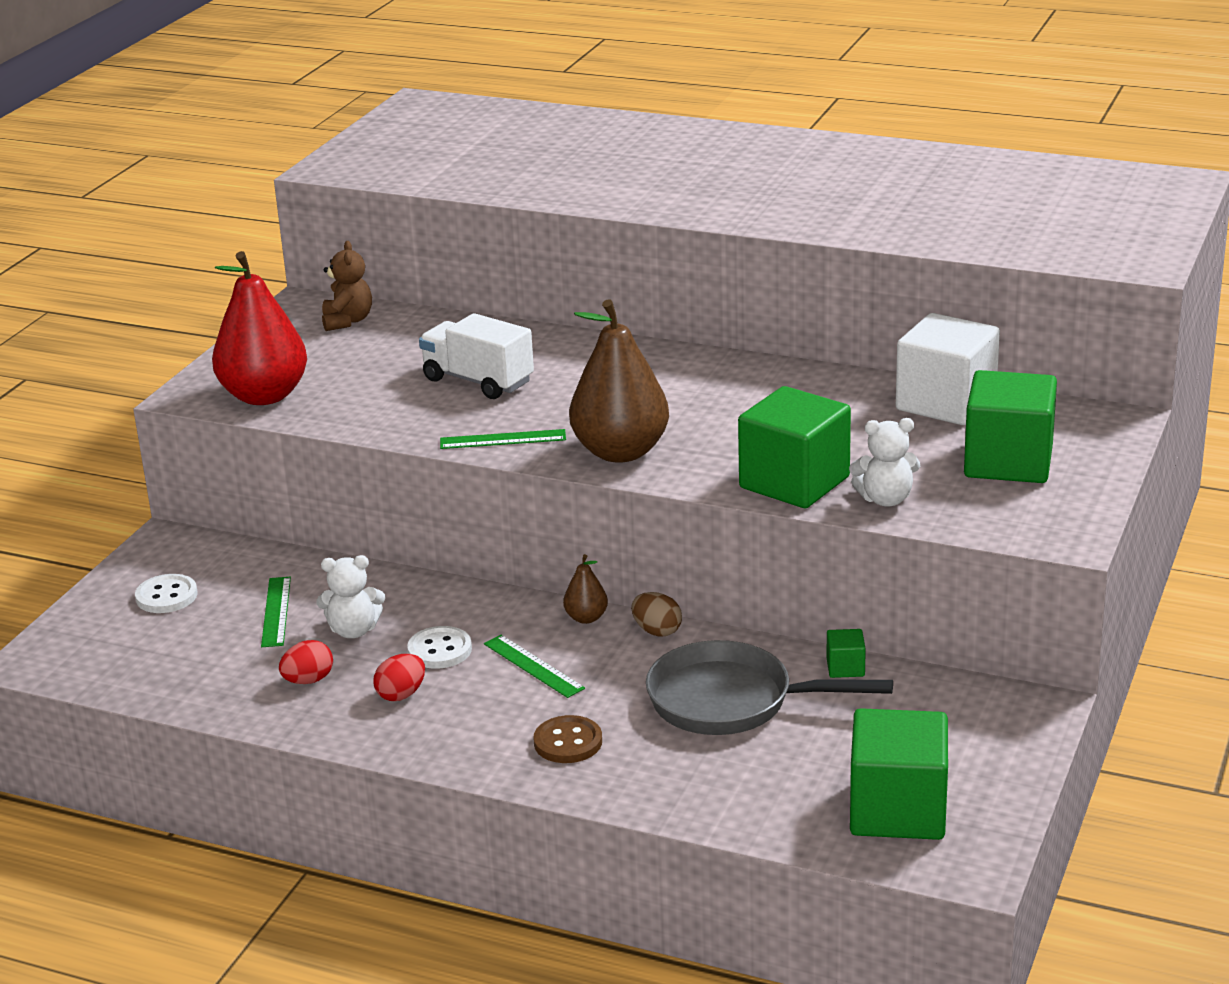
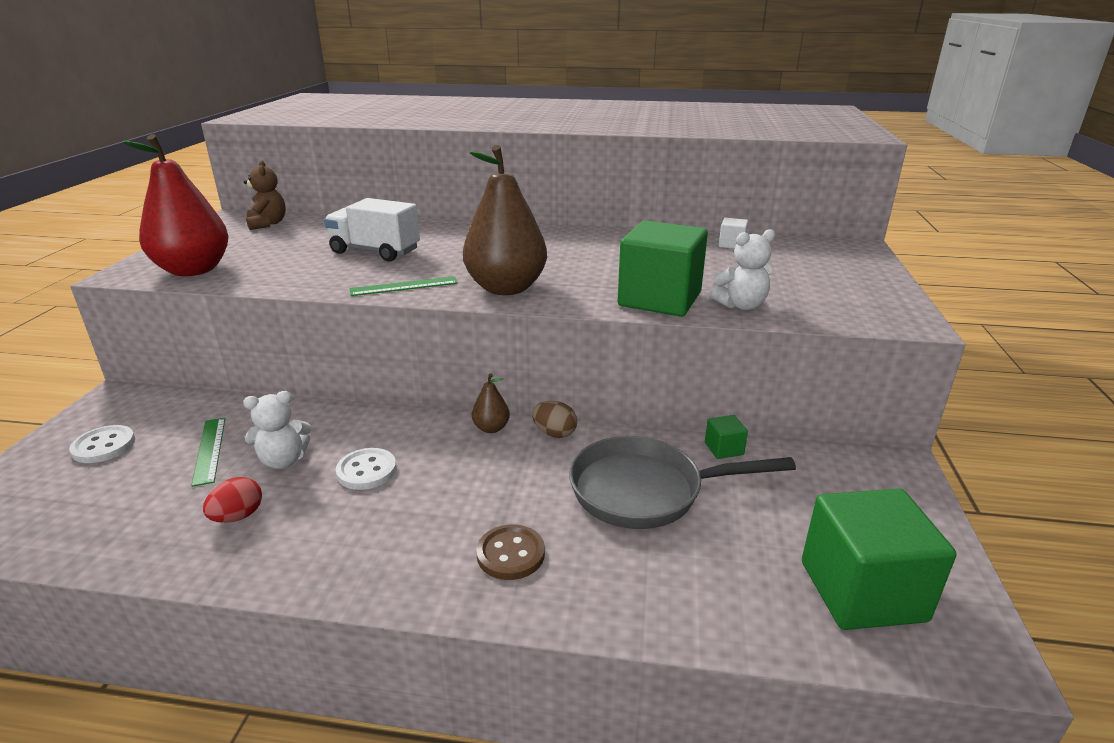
camera: 15 degrees left, 0 degrees up
red egg [373,654,425,701] -> none
green ruler [484,635,585,698] -> none
white cube [896,313,1000,425] -> white cube [719,218,748,249], size x0.42
green cube [964,370,1057,483] -> none

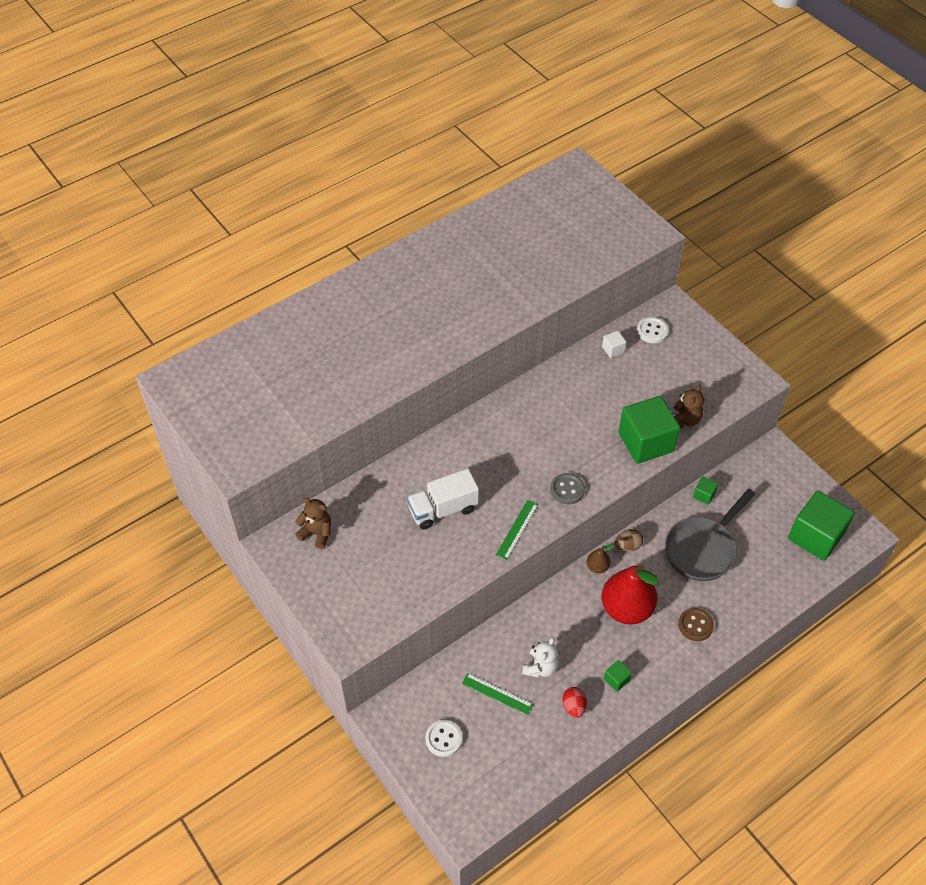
camera: 45 degrees left, 25 degrees up
red pear [123,134,228,276] -> red pear moved to [601,564,659,625]
white button [336,448,397,490] -> white button moved to [637,317,669,343]
brown pear [463,145,547,295] -> grey button [550,473,585,504]
white teddy bear [709,229,775,310] -> brown teddy bear [674,385,704,428]
none -> green cube [604,660,632,692]

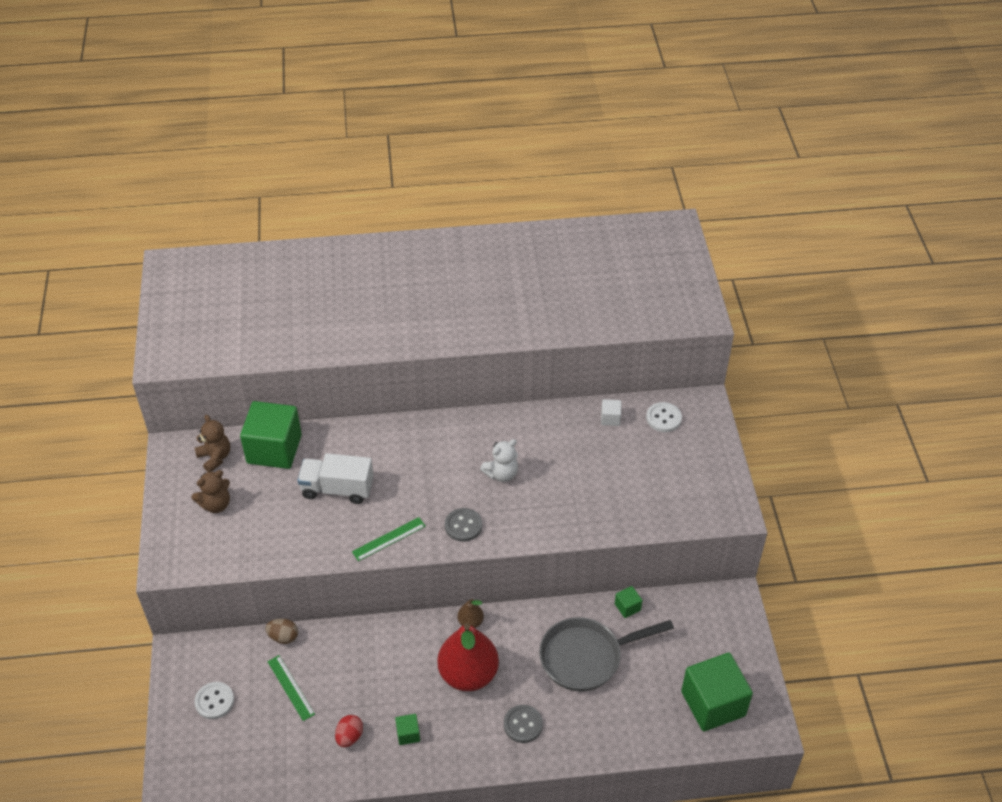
camera: 30 degrees right, 5 degrees down
white teddy bear [522,637,559,677] -> white teddy bear moved to [480,439,518,482]
brown egg [615,529,643,551] -> brown egg moved to [265,619,298,644]
green cube [619,396,680,464] -> green cube moved to [240,401,302,469]
brown teddy bear [674,385,704,428] -> brown teddy bear moved to [191,470,230,513]
brown button [678,608,714,641] -> grey button [504,705,543,743]

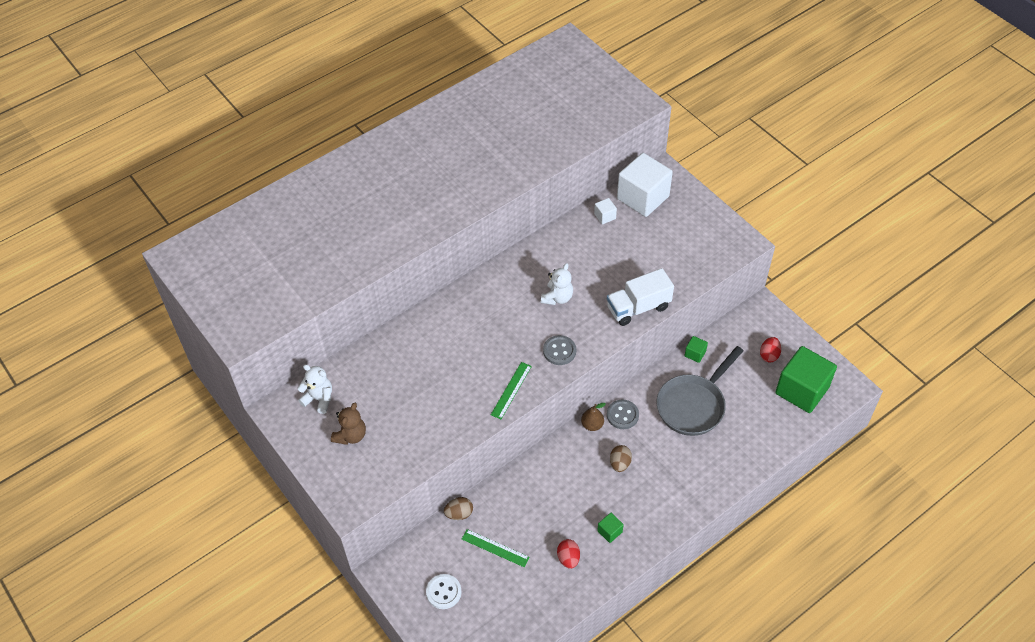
camera: 30 degrees left, 5 degrees up
brown teddy bear [194,415,230,472] -> white teddy bear [297,364,332,414]
green cube [240,401,302,469] -> none
white truck [297,453,374,504] -> white truck moved to [607,268,674,326]
red pear [437,623,499,691] -> brown egg [610,445,632,472]
grey button [504,705,543,743] -> grey button moved to [607,400,639,429]
white button [646,402,682,432] -> white cube [617,153,673,217]
none -> red egg [760,337,781,363]

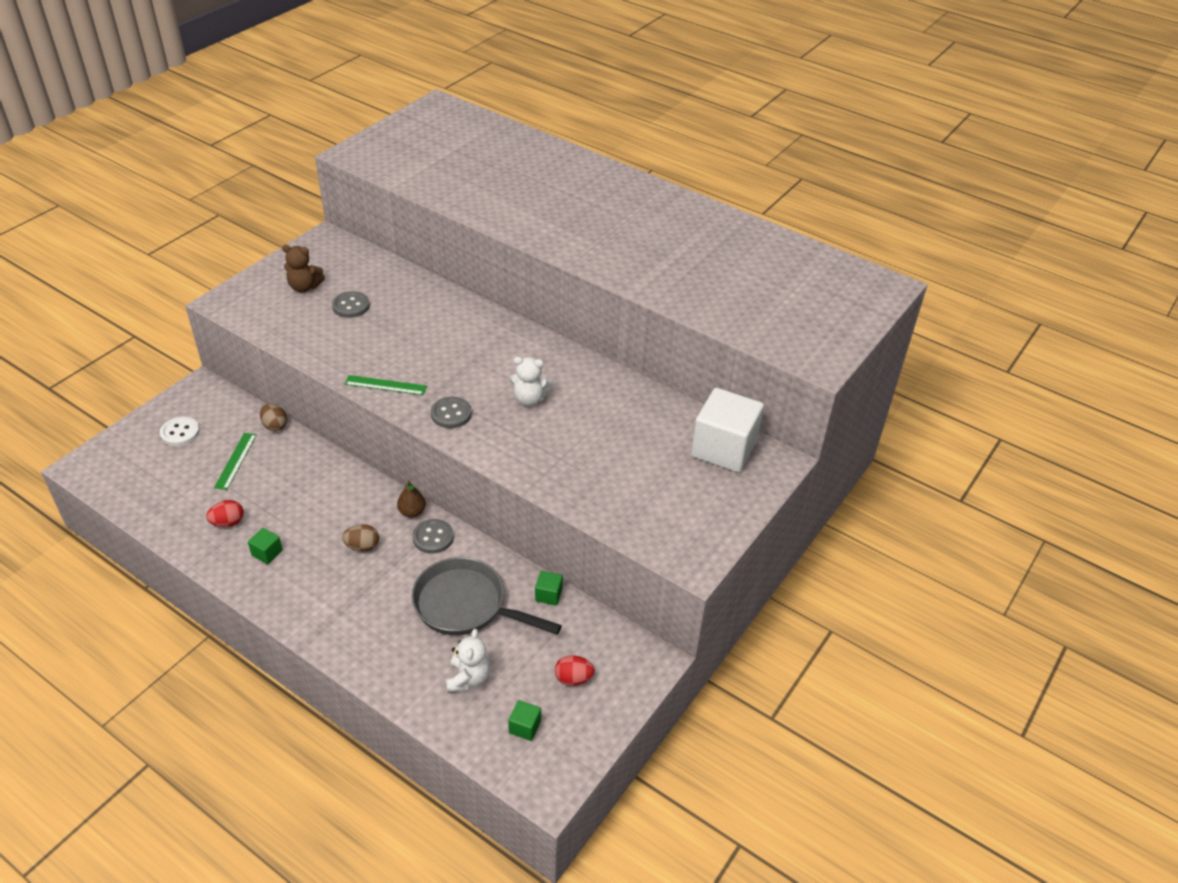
camera: 70 degrees right, 10 degrees down
white teddy bear [297,364,332,414] -> white teddy bear moved to [446,629,490,692]
white cube [594,198,617,224] -> none
white truck [607,268,674,326] -> none
green cube [775,346,837,413] -> green cube [508,700,541,741], size x0.42
none -> grey button [332,291,370,318]

